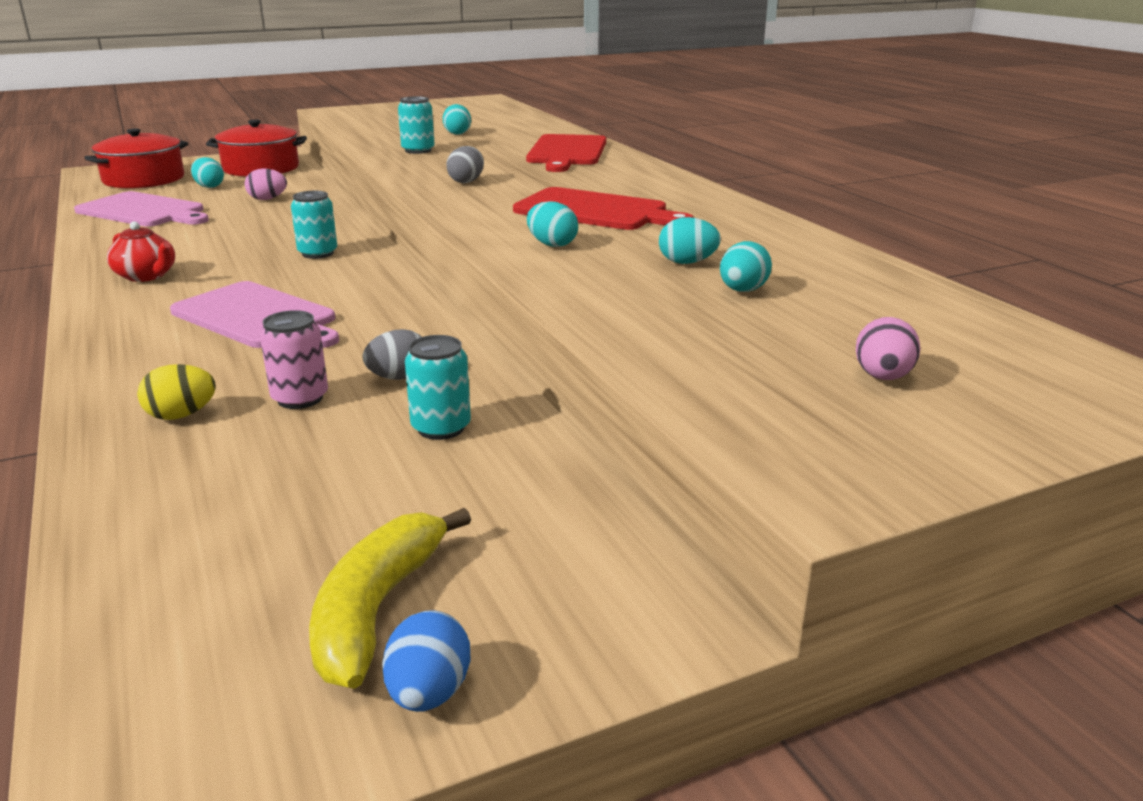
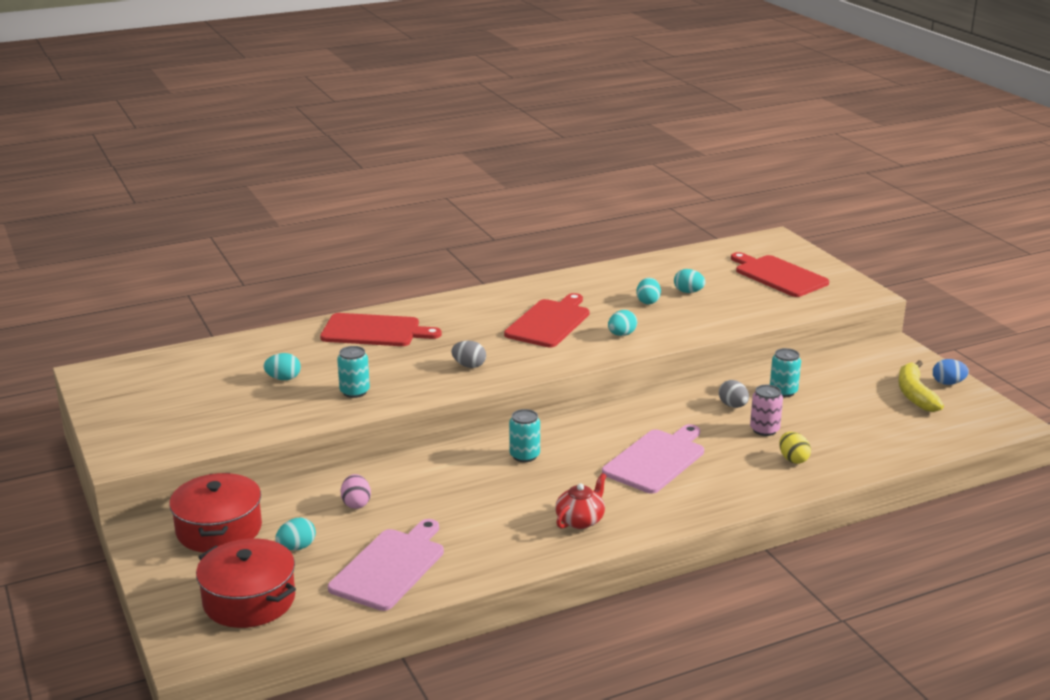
camera: 90 degrees left, 0 degrees up
yellow banana [309,508,471,689] -> yellow banana turned 75 degrees clockwise [898,360,944,412]
pink egg [856,317,921,380] -> red cutting board [731,252,829,297]

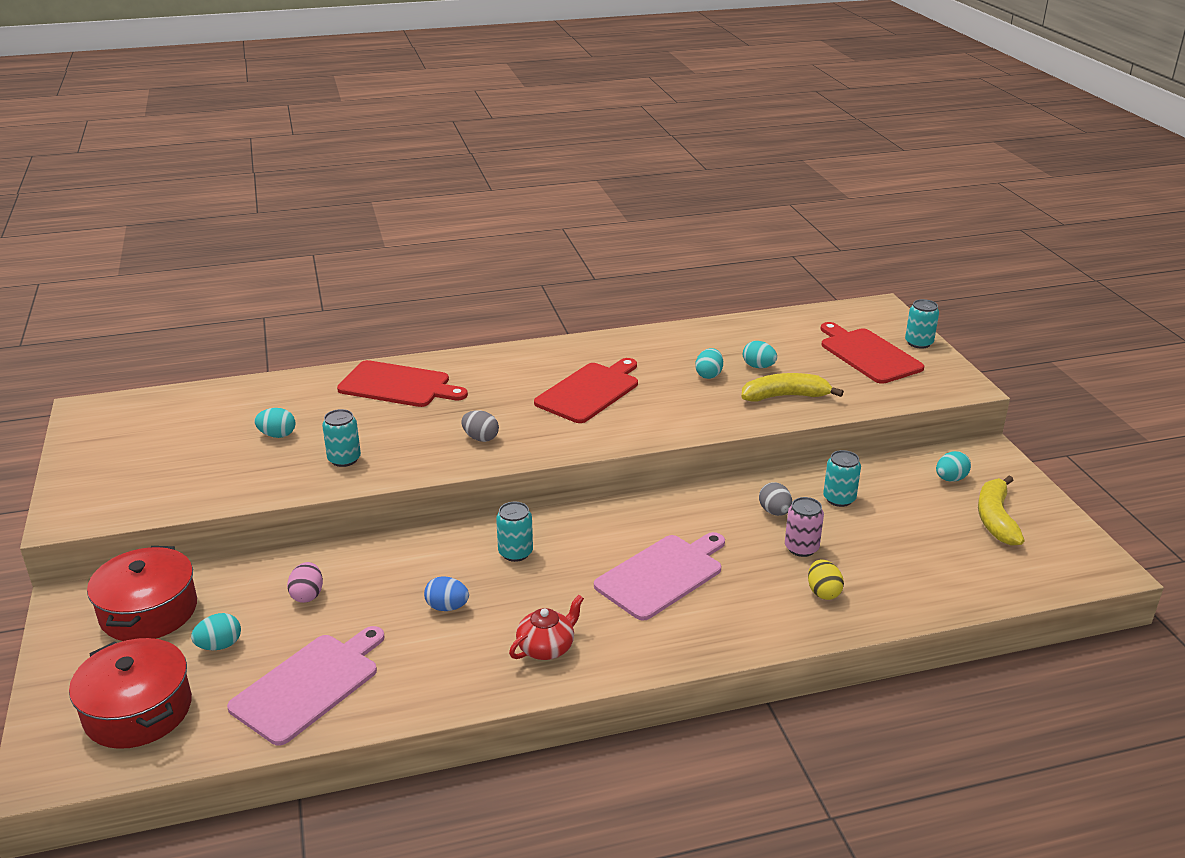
camera: 10 degrees right, 5 degrees up
turquoise egg [608,310,637,336] -> turquoise egg moved to [936,451,971,482]
blue egg [933,359,969,385] -> blue egg moved to [424,576,469,611]
none -> yellow banana [741,373,844,402]
none -> turquoise can [905,299,939,349]

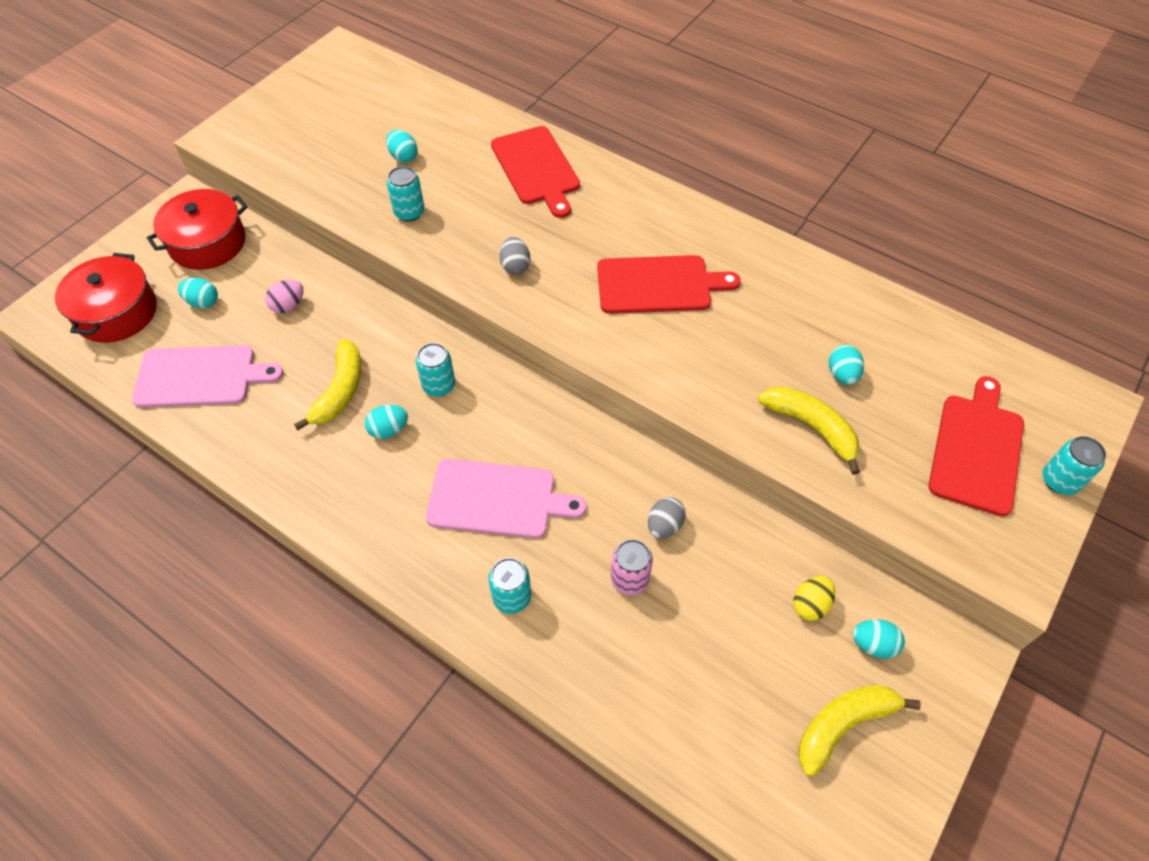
camera: 50 degrees right, 25 degrees up
blue egg [424,576,469,611] -> yellow banana [294,339,361,430]
red teapot [509,595,584,660] -> none
turquoise egg [695,348,723,379] -> turquoise egg moved to [365,405,408,439]
yellow egg [808,560,844,600] -> yellow egg moved to [793,576,835,621]
turquoise can [823,450,861,507] -> turquoise can moved to [488,558,531,614]

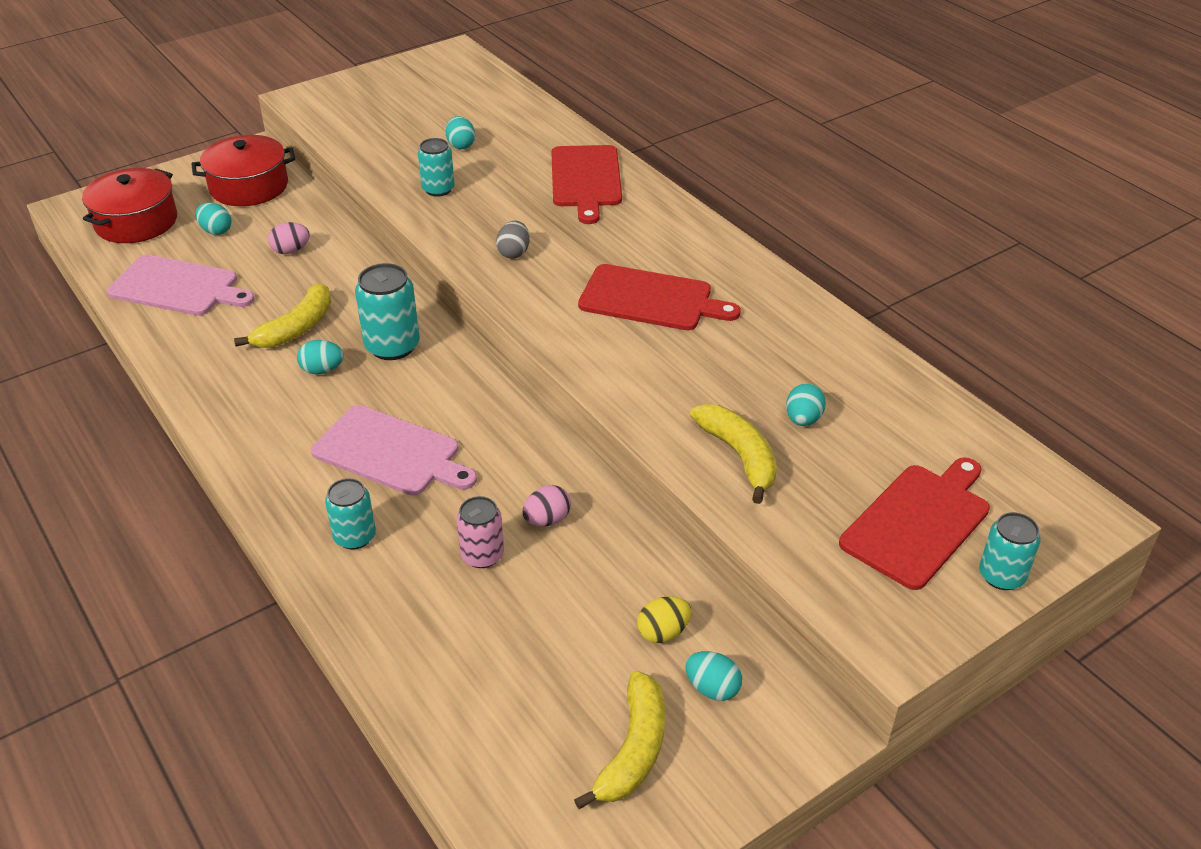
camera: 20 degrees right, 15 degrees down
turquoise can [416,343,455,397] -> turquoise can [355,263,420,360], size x1.54
grey egg [648,497,686,539] -> pink egg [522,485,571,526]
yellow banana [798,685,921,777] -> yellow banana turned 120 degrees clockwise [574,671,665,809]

